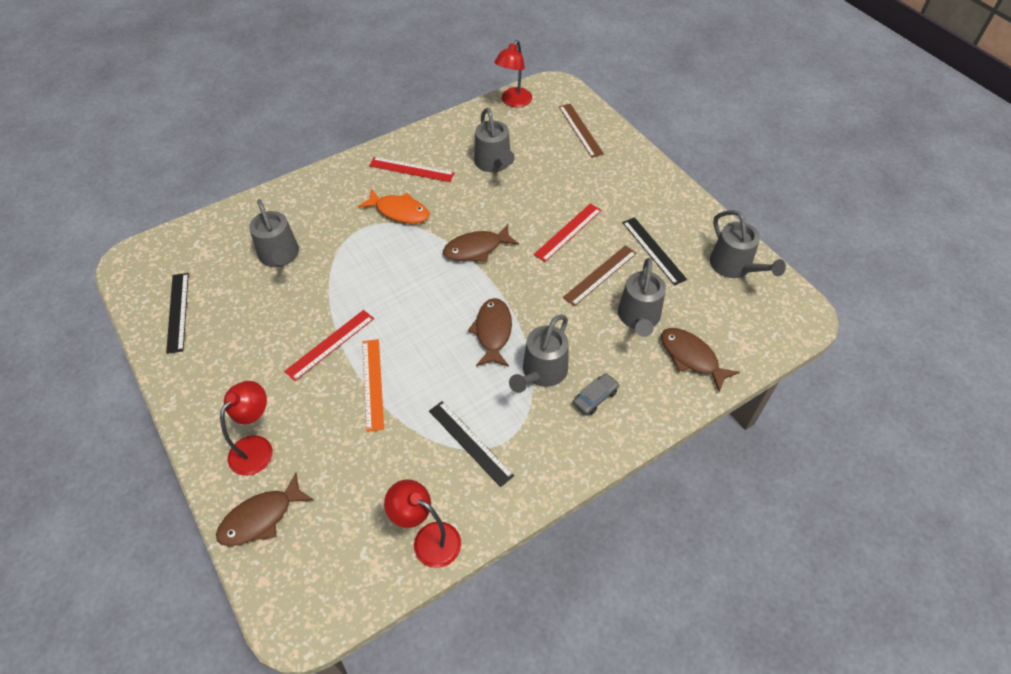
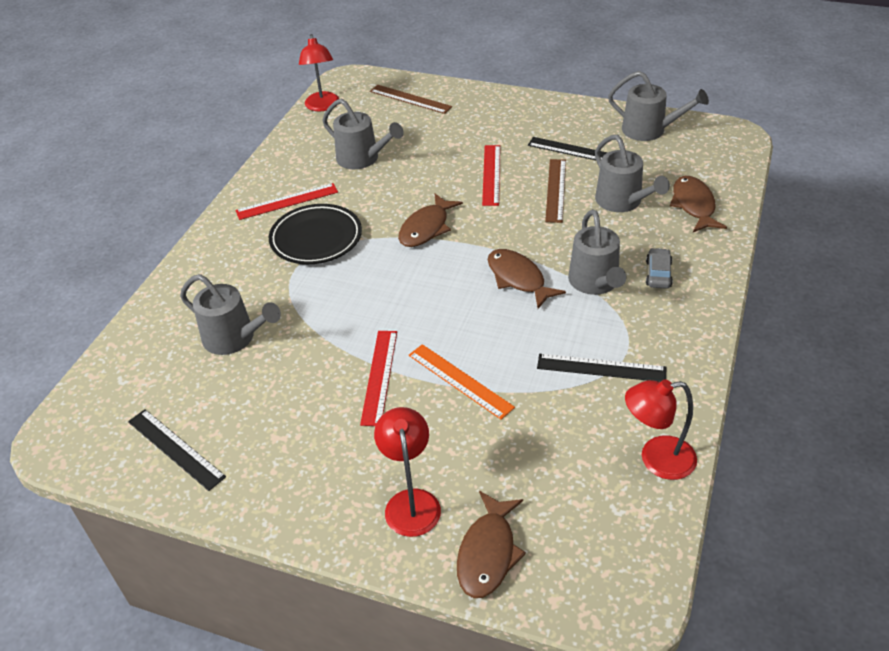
camera: 35 degrees left, 10 degrees down
orange fish [358,189,430,224] -> black plate [269,204,362,264]
brown fish [661,328,740,392] -> brown fish turned 75 degrees clockwise [670,176,727,232]

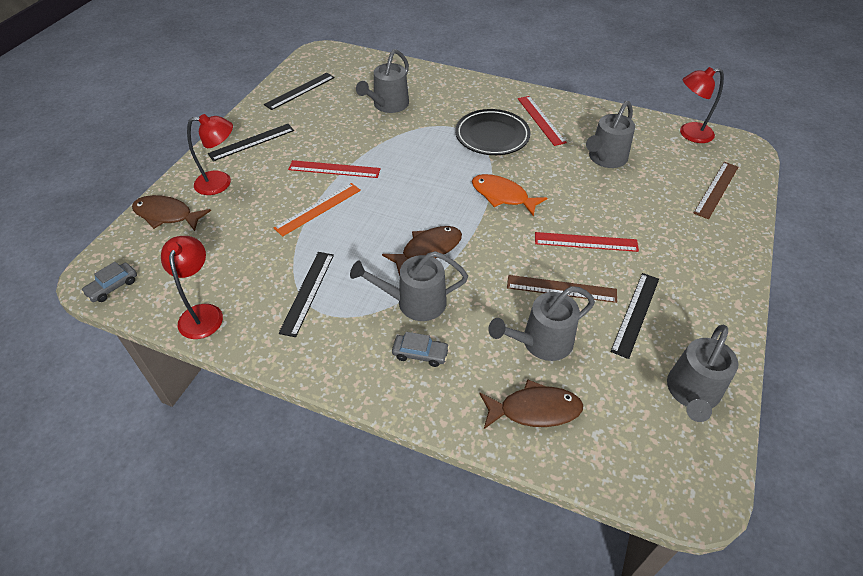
camera: 90 degrees right, 5 degrees up
brown fish [398,193,463,247] -> orange fish [472,174,547,217]
none -> grey car [81,262,137,302]
none -> black ruler [208,124,294,161]

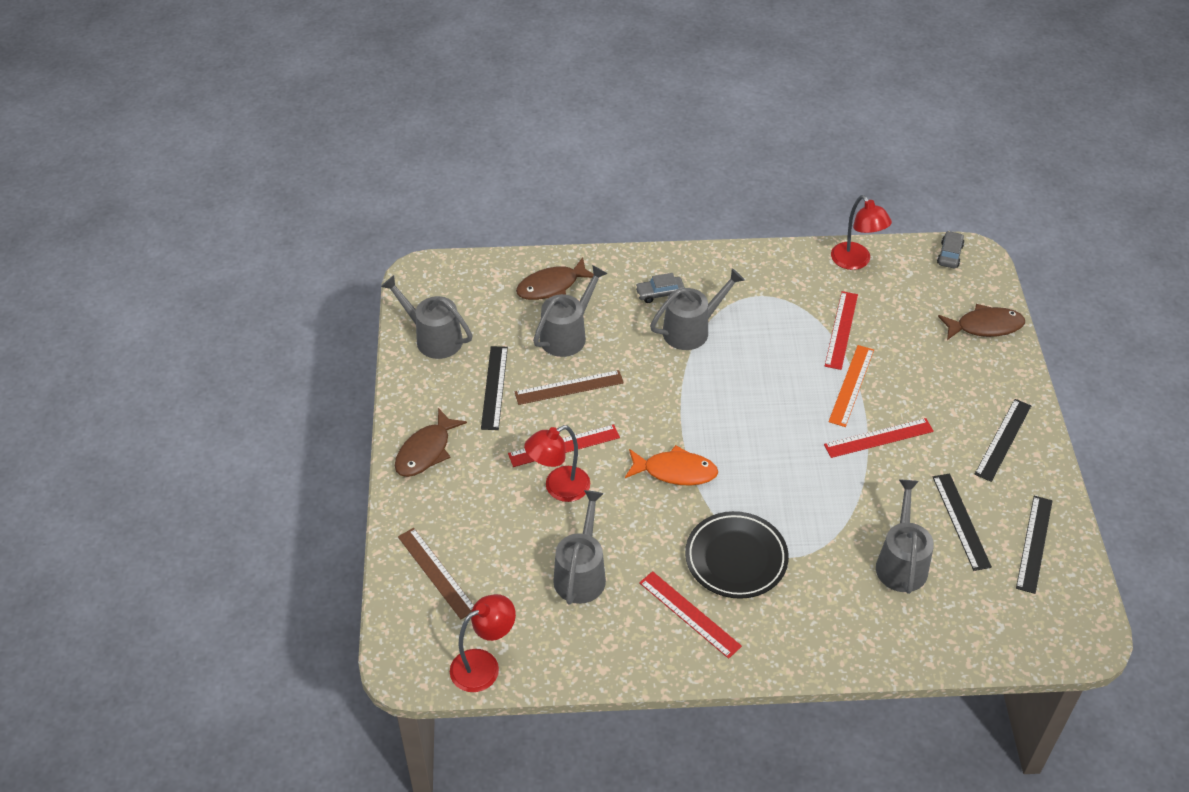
camera: 155 degrees right, 0 degrees up
red lamp [187,114,233,195] -> red lamp moved to [524,425,590,502]
black ruler [279,252,334,337] -> black ruler moved to [933,473,992,571]
brown fish [382,226,462,276] -> brown fish moved to [395,408,467,477]
grey watering can [667,325,738,422] -> grey watering can turned 60 degrees counterclockwise [381,275,472,359]
brown ruler [693,162,738,219] -> brown ruler turned 45 degrees counterclockwise [398,528,474,619]
none -> red ruler [825,291,858,370]

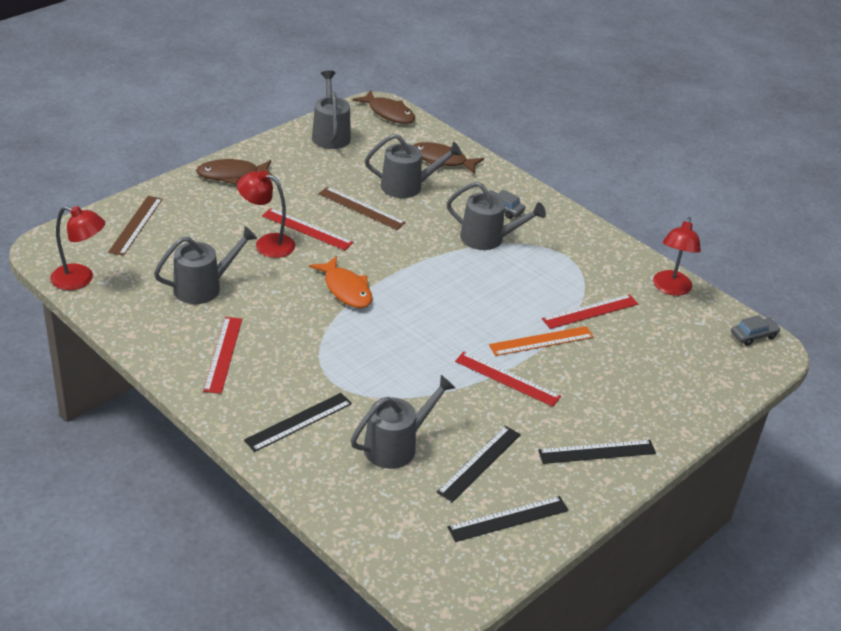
camera: 45 degrees right, 10 degrees down
black ruler [481,346,508,430] -> black ruler moved to [244,393,352,452]
black plate [685,511,789,599] -> none
brown fish [938,304,1025,340] -> brown fish moved to [352,90,415,124]

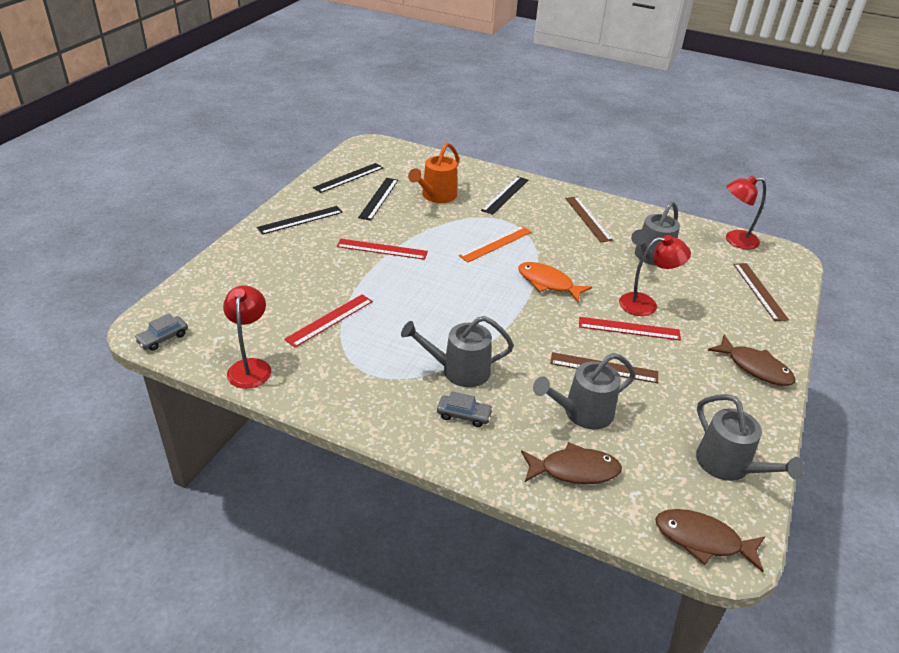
camera: 160 degrees right, 0 degrees up
brown fish [196,159,272,185] -> brown fish turned 75 degrees clockwise [708,335,796,386]
red ruler [203,317,242,394] -> brown ruler [565,196,613,243]
grey watering can [351,375,455,469] -> orange watering can [408,142,459,203]
orange ruler [489,326,594,356] -> orange ruler moved to [458,226,532,262]

